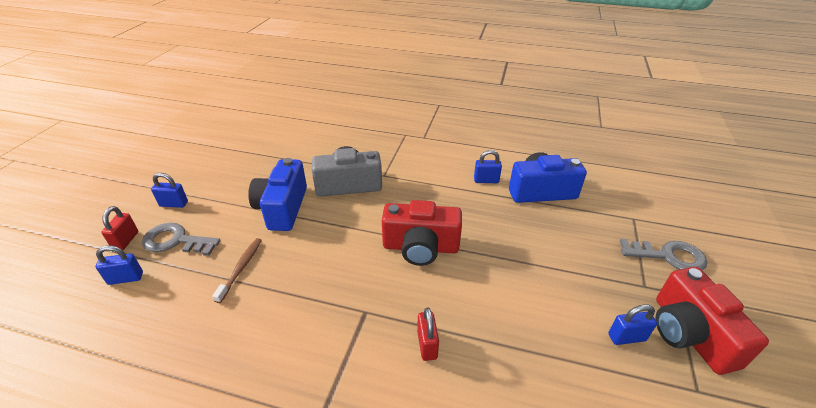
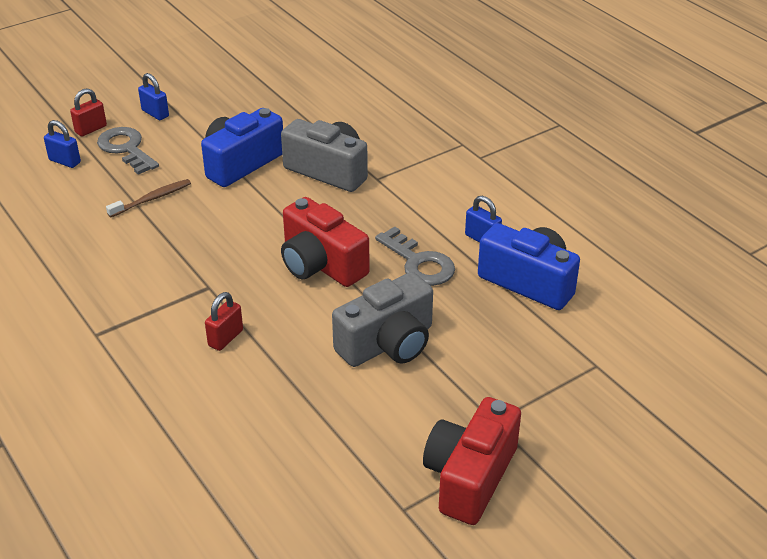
camera: 40 degrees right, 0 degrees up
blue padlock [608,304,657,345] -> none
grey key [620,239,707,271] -> grey key moved to [375,226,455,286]
none -> grey camera [332,272,433,367]

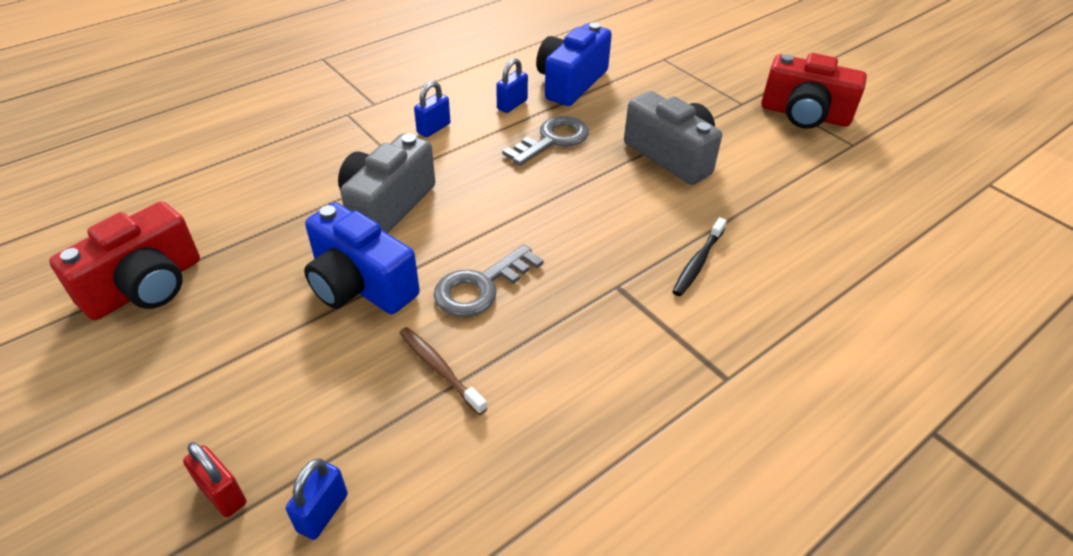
camera: 95 degrees left, 5 degrees up
grey key [97,127,159,175] -> grey key moved to [434,244,544,317]
blue padlock [138,73,169,120] -> blue padlock moved to [414,81,451,137]
red padlock [205,292,243,351] -> black toothbrush [672,217,727,296]
red camera [281,197,370,287] -> red camera moved to [49,201,200,320]

